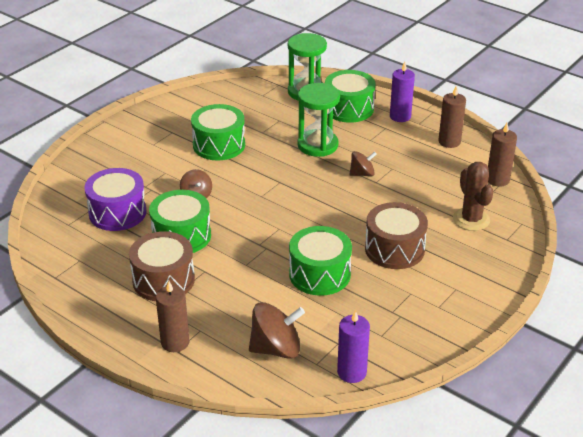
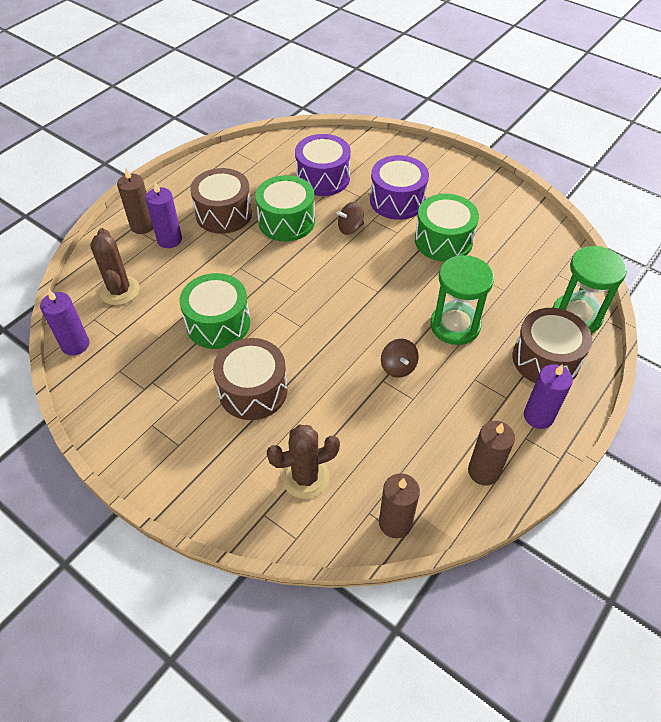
camera: 90 degrees right, 15 degrees up
brown spinning top [249,302,305,359] -> brown cactus [90,228,140,305]
green drum [325,70,375,123] -> brown drum [513,308,592,383]
none -> purple candle [145,182,182,248]
none -> purple drum [370,155,429,220]

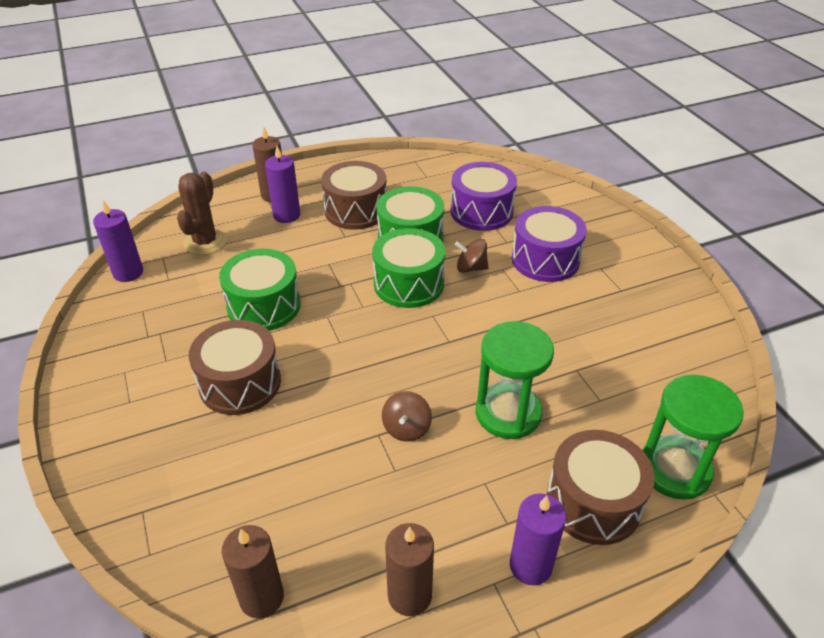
camera: 30 degrees right, 10 degrees down
brown cactus [267,425,340,499] -> none
green drum [415,194,479,262] -> green drum moved to [372,228,445,308]

